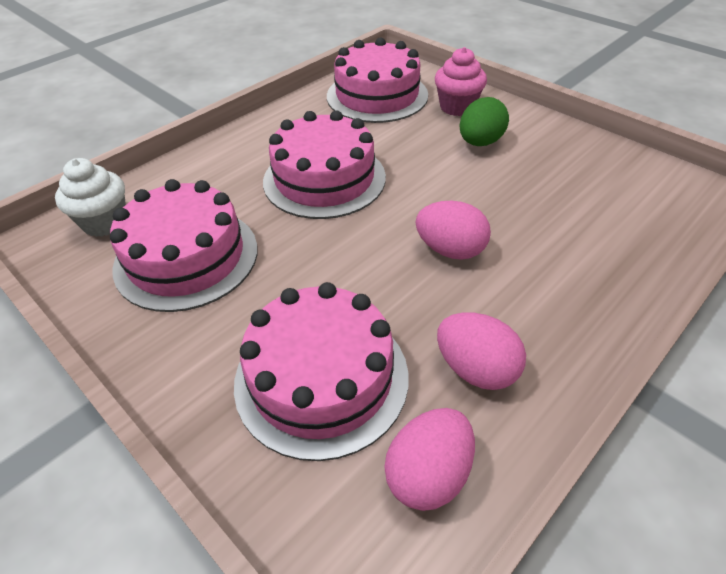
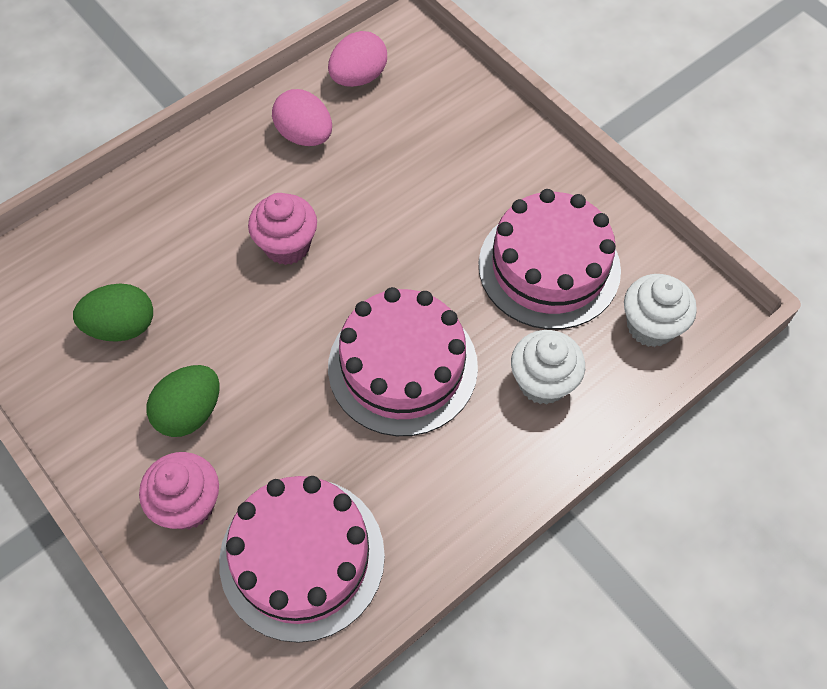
camera: 175 degrees left, 15 degrees up
pink cake [234,282,409,461] -> none
pink egg [416,201,491,260] -> pink cupcake [248,193,317,265]
none -> green egg [73,283,153,342]
none -> white cupcake [511,330,585,405]

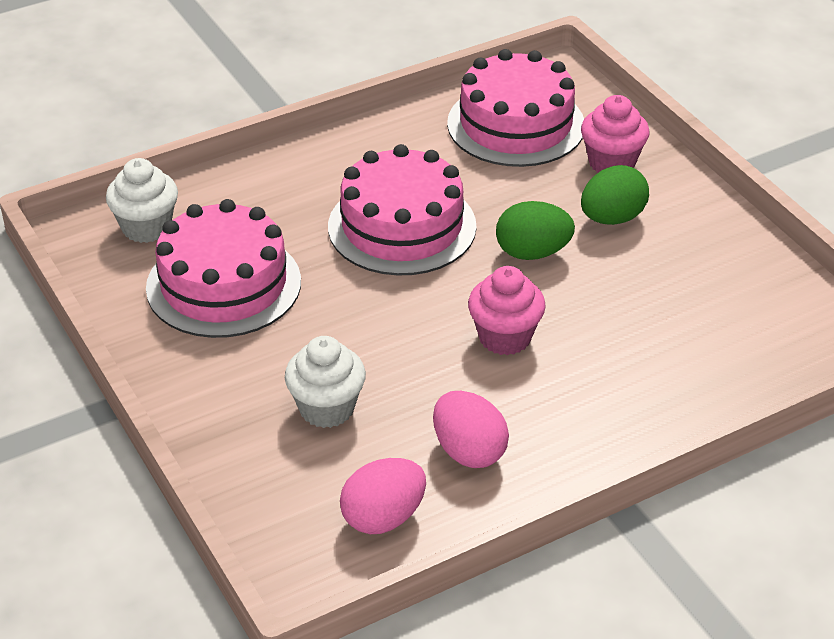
camera: 170 degrees left, 20 degrees down
green egg [73,283,153,342] -> green egg moved to [496,201,575,260]
white cupcake [511,330,585,405] -> white cupcake moved to [285,336,366,428]

